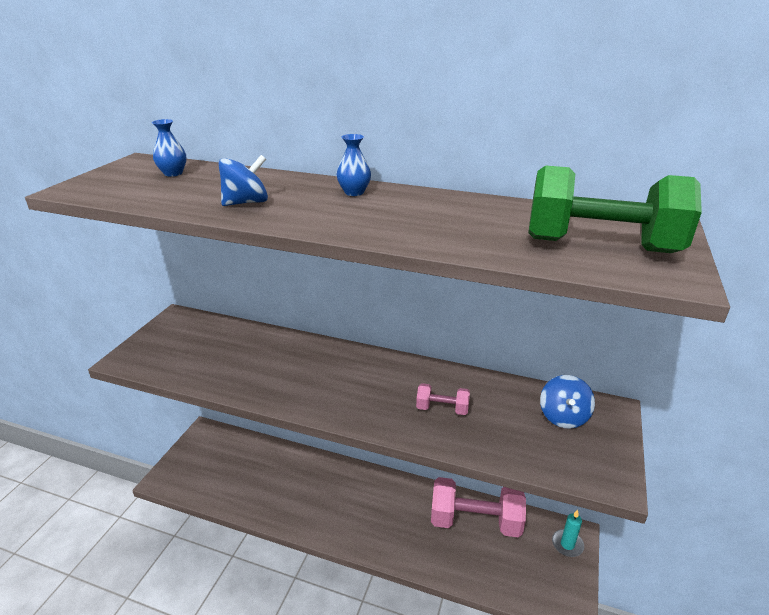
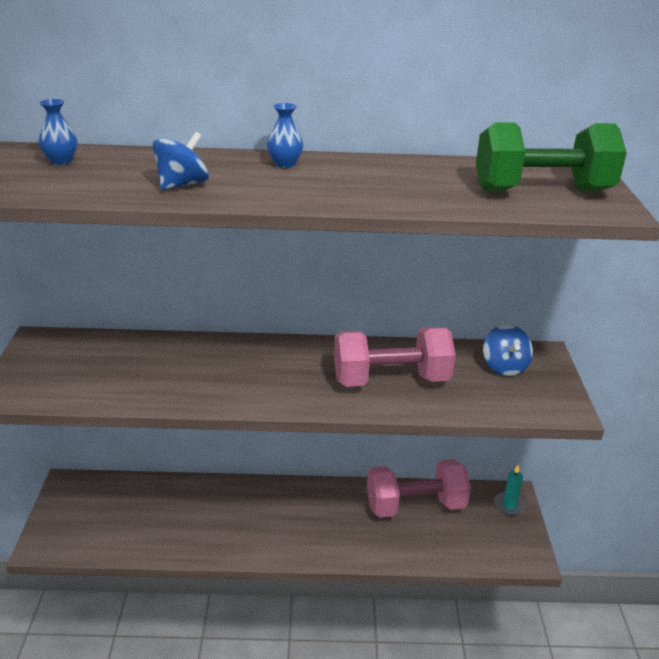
camera: 20 degrees left, 0 degrees up
pink dumbbell [416,383,470,415] -> pink dumbbell [334,327,456,387], size x2.12

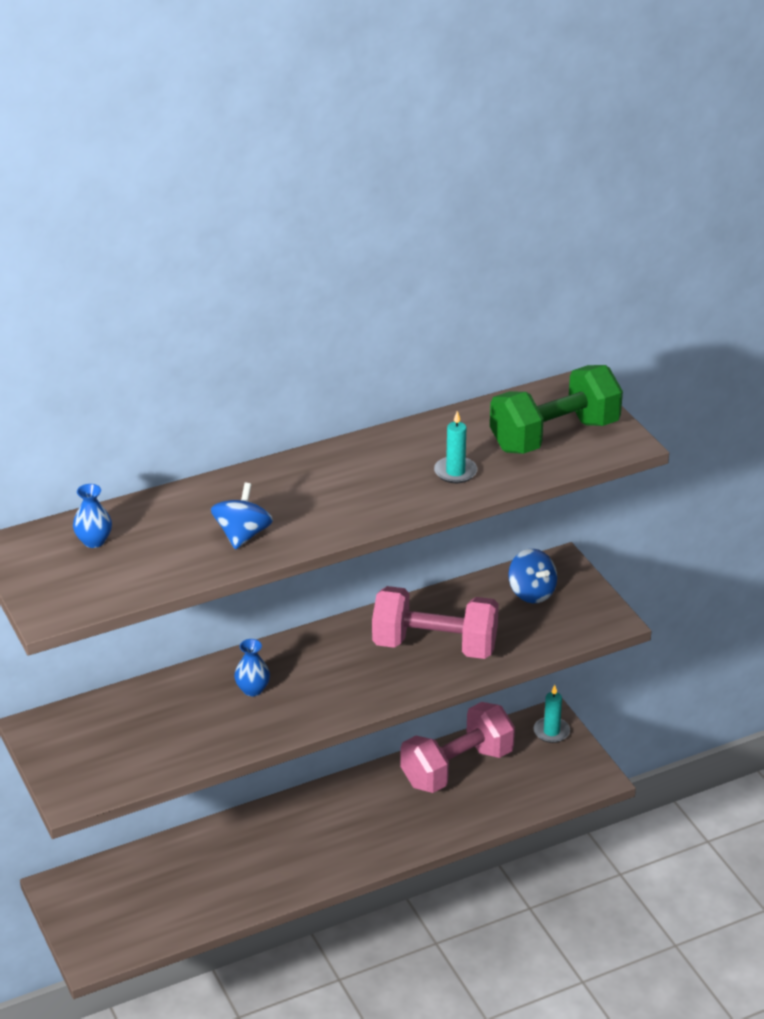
camera: 25 degrees left, 5 degrees up
blue vase [267,103,303,168] -> blue vase moved to [234,639,270,696]
pink dumbbell [334,327,456,387] -> pink dumbbell turned 45 degrees clockwise [372,586,499,659]
none -> turquoise candle [434,411,477,483]

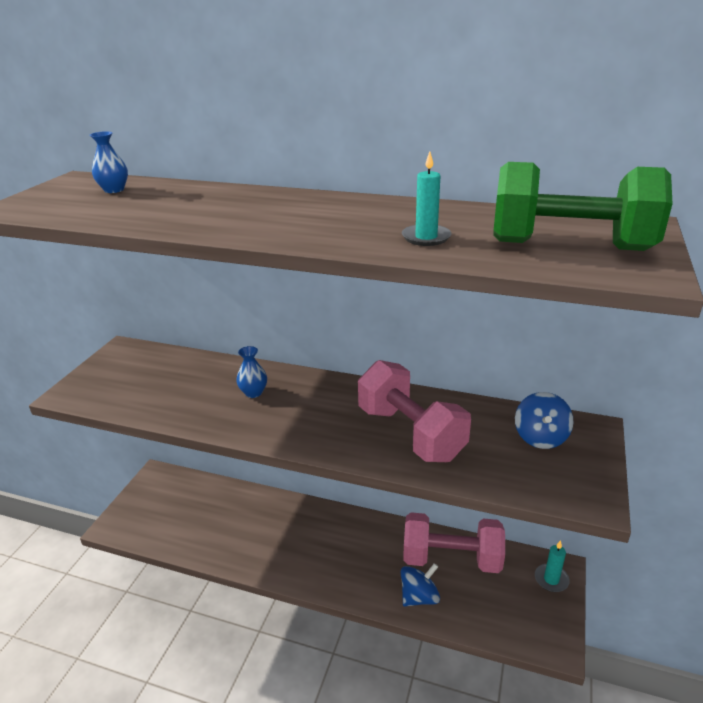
camera: 45 degrees right, 5 degrees down
blue spinning top [211,483,273,550] -> blue spinning top moved to [401,563,440,606]

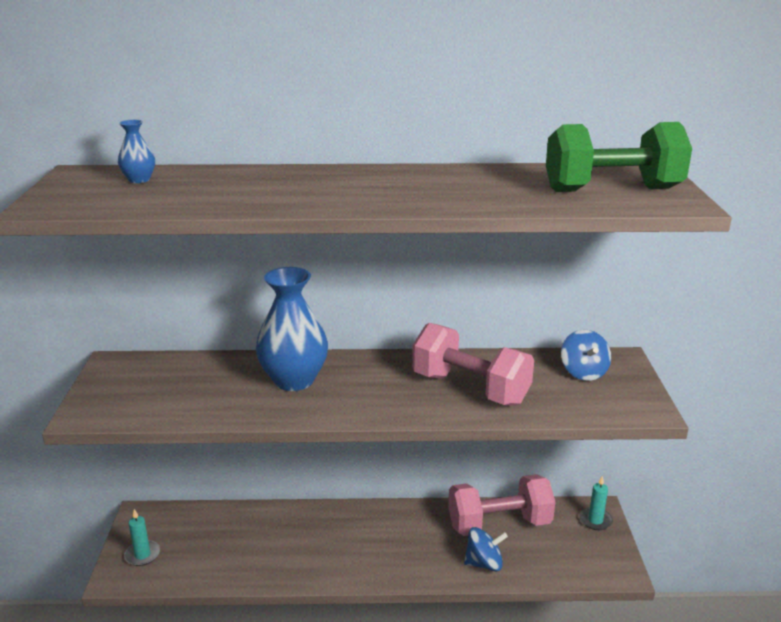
camera: 20 degrees left, 5 degrees down
blue vase [236,346,267,398] -> blue vase [256,267,328,391], size x2.20
blue spinning top [401,563,440,606] -> blue spinning top turned 45 degrees clockwise [464,527,508,571]
turquoise candle [402,151,451,246] -> turquoise candle moved to [124,509,160,566]

